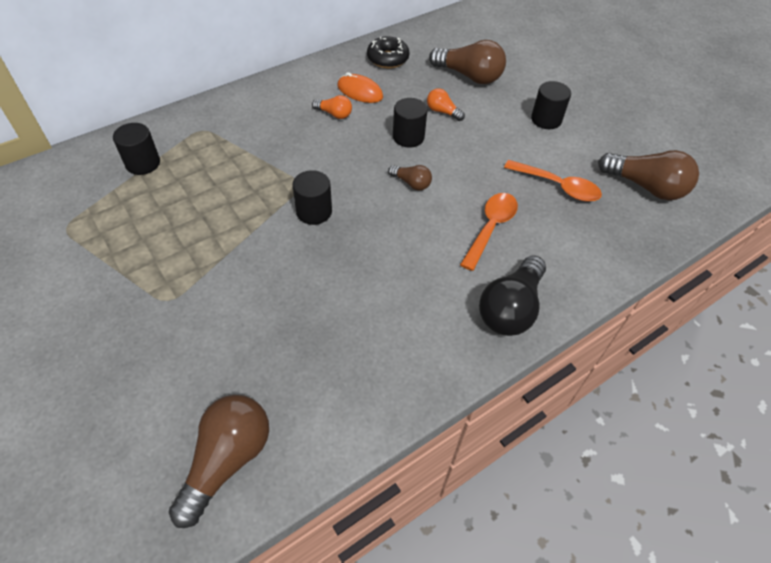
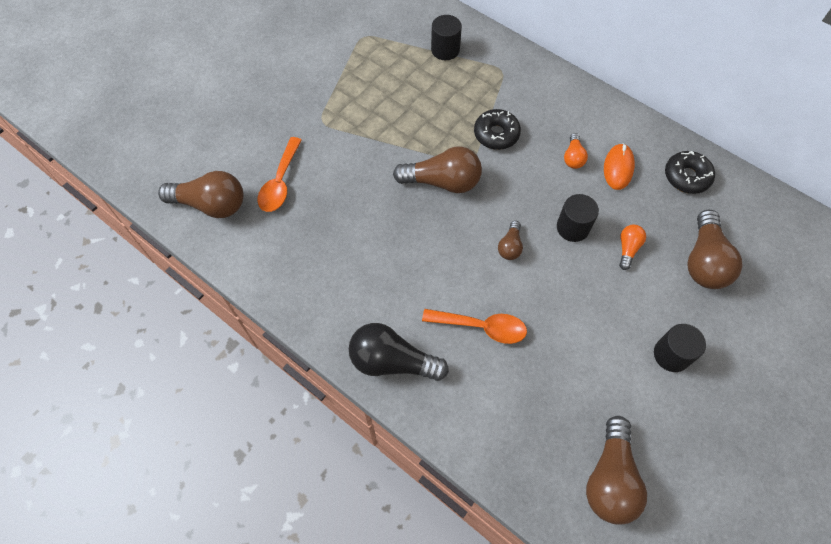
camera: 75 degrees right, 10 degrees up
black cylinder [292,170,332,225] -> brown light bulb [393,146,482,193]
orange spoon [504,160,602,202] -> orange spoon moved to [258,137,302,212]
none -> black donut [474,109,521,150]

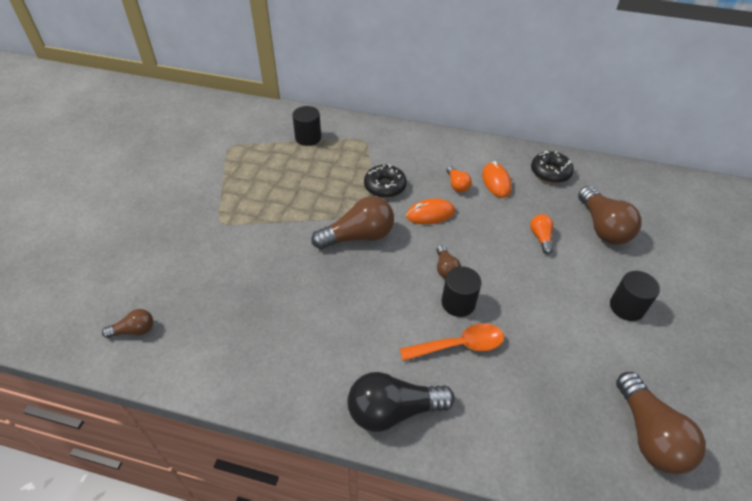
camera: 25 degrees left, 15 degrees down
brown light bulb [158,171,244,218] -> brown light bulb [102,309,153,338], size x0.51
orange spoon [258,137,302,212] -> none
black cylinder [557,194,599,242] -> black cylinder moved to [442,266,481,317]
none -> orange mouse [406,199,455,224]

